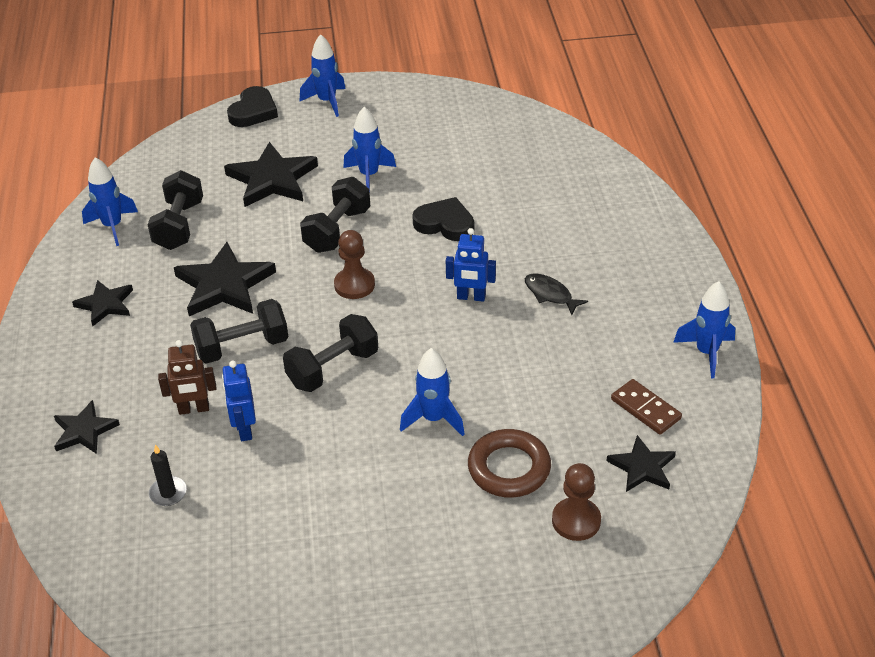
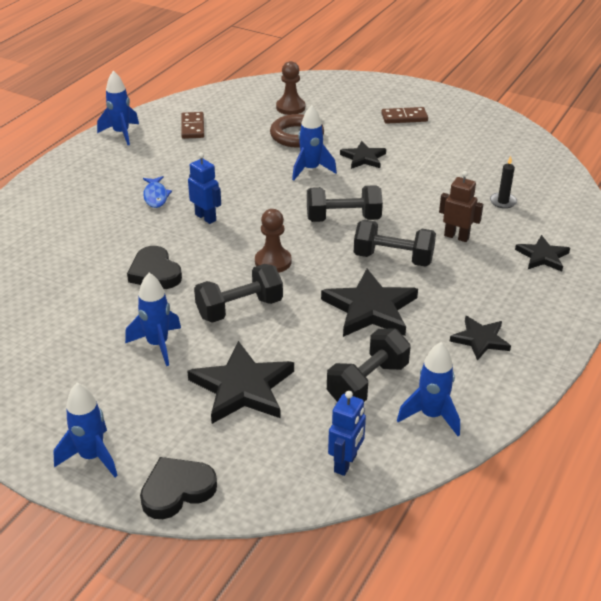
camera: 145 degrees left, 5 degrees down
blue robot [222,361,256,441] -> blue robot moved to [328,391,366,476]
black fish [525,273,588,315] -> blue fish [143,176,172,208]
black star [606,435,676,492] -> black star moved to [340,141,386,169]
none -> brown domino [381,107,428,124]

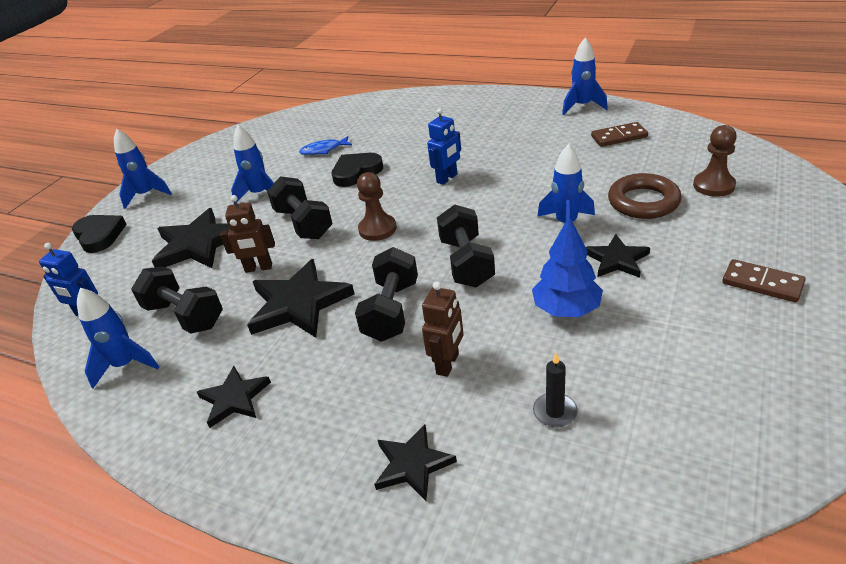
camera: 90 degrees right, 0 degrees up
blue fish [143,176,172,208] -> blue fish moved to [299,136,352,155]
brown domino [381,107,428,124] -> brown domino turned 45 degrees counterclockwise [722,259,806,302]
none -> brown robot [220,195,275,273]
none -> blue tree [532,216,603,317]

